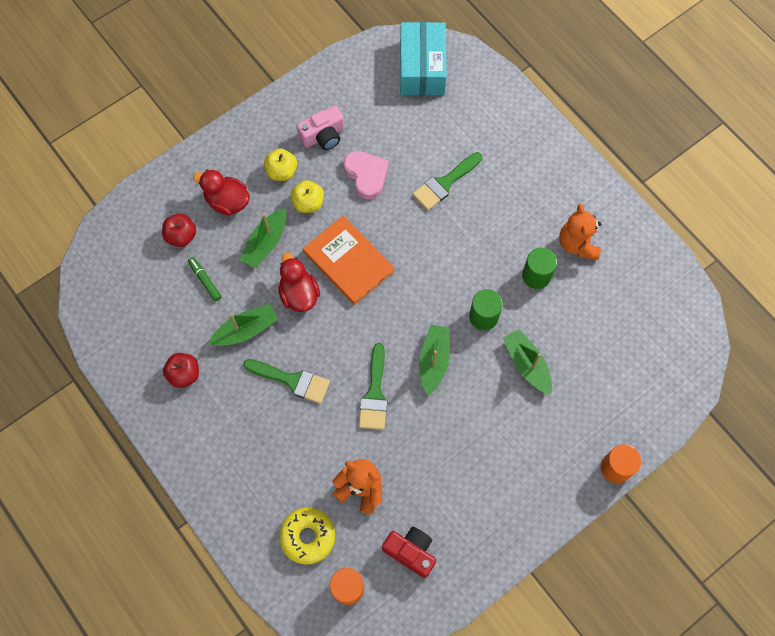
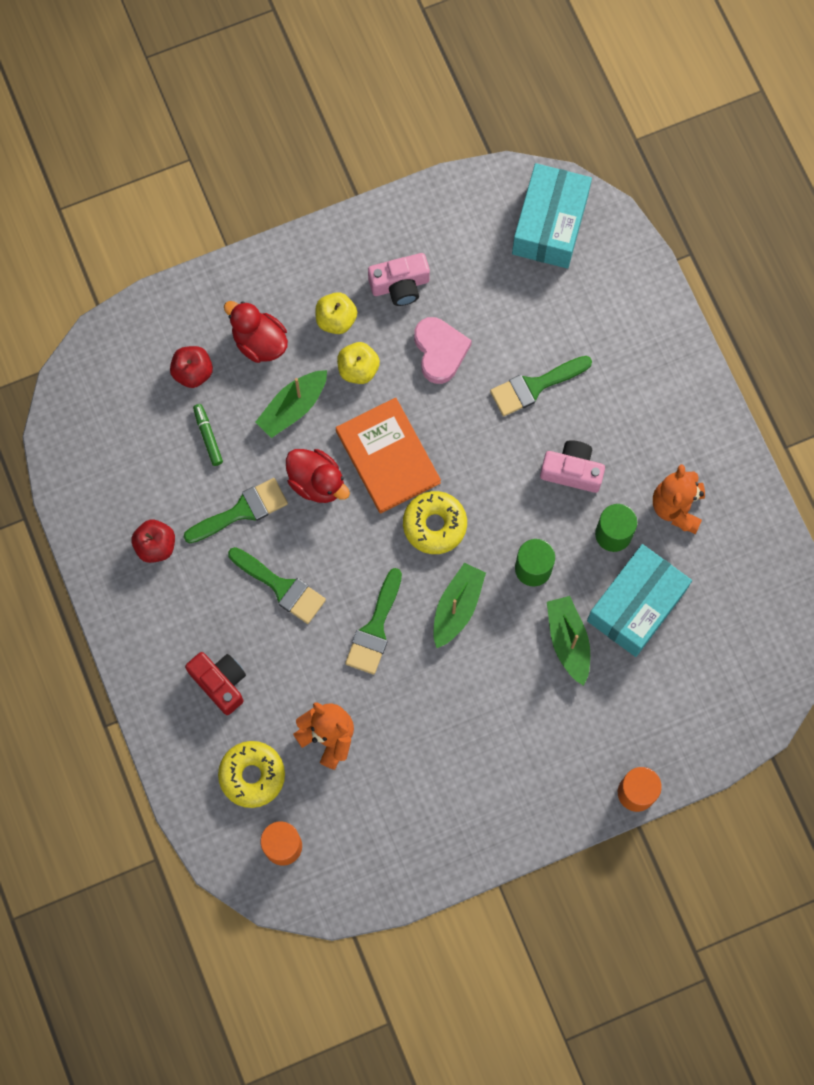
camera: 15 degrees right, 5 degrees up
green boat [208,304,278,346] -> green brush [183,478,288,543]
red duck [278,253,320,312] -> red duck turned 135 degrees clockwise [286,449,350,503]
red camera [382,527,436,578] -> red camera moved to [185,652,246,715]
none -> yellow donut [403,491,467,554]
none -> pink camera [540,440,605,493]
none -> turquoise box [587,544,692,657]

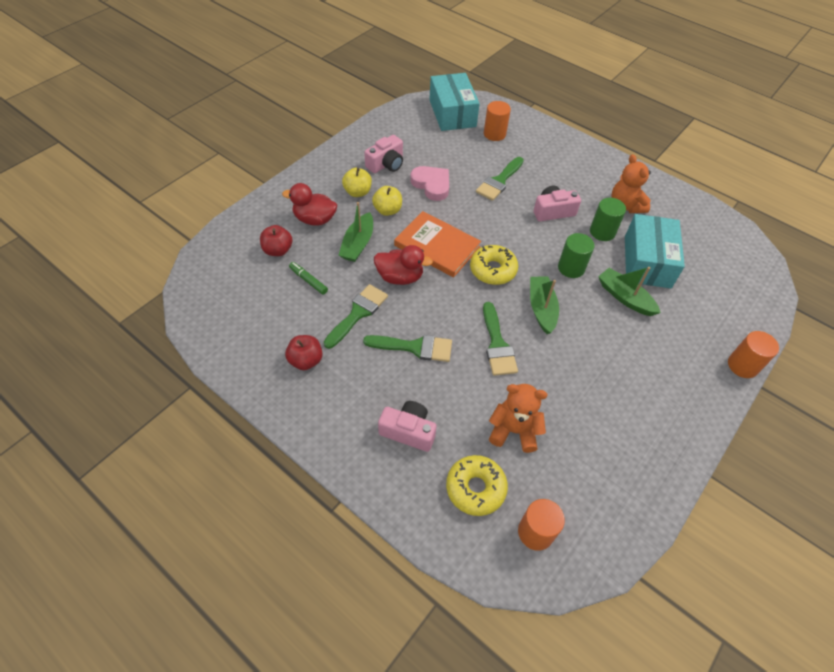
camera: 30 degrees left, 20 degrees down
red camera [185,652,246,715] -> pink camera [378,401,437,452]
none -> orange cylinder [484,101,511,141]

